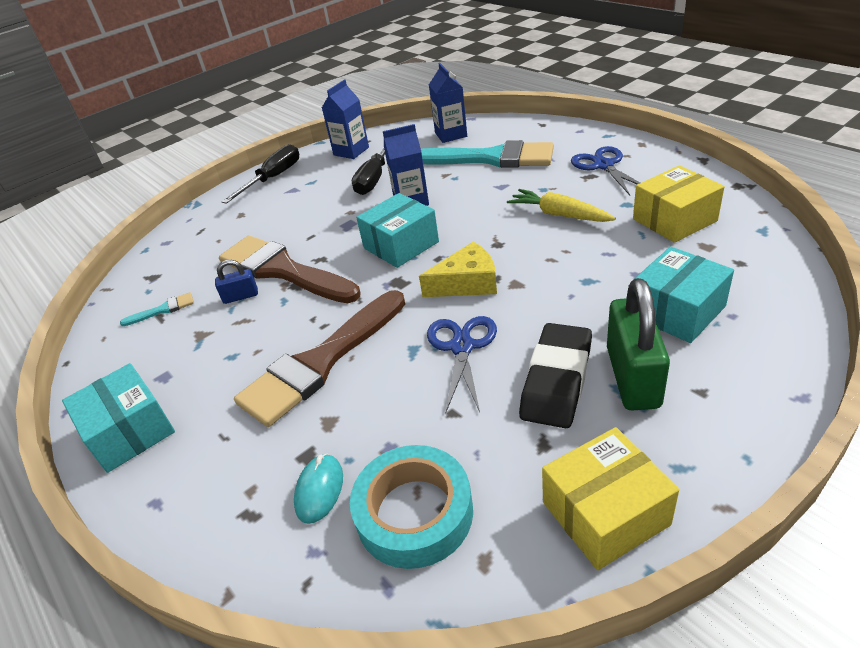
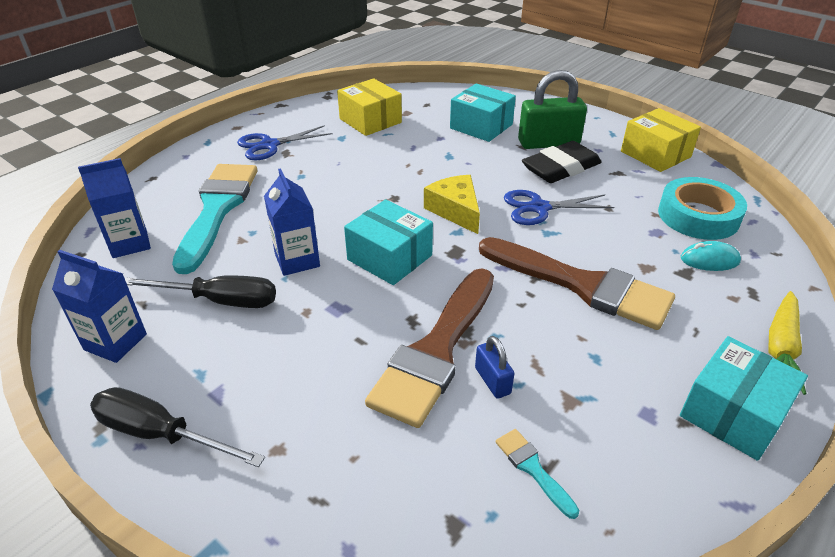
camera: 105 degrees left, 0 degrees up
yellow carrot [507,189,616,222] -> yellow carrot moved to [768,291,807,395]
black eraser [519,323,592,428] -> black eraser turned 45 degrees counterclockwise [522,141,602,183]

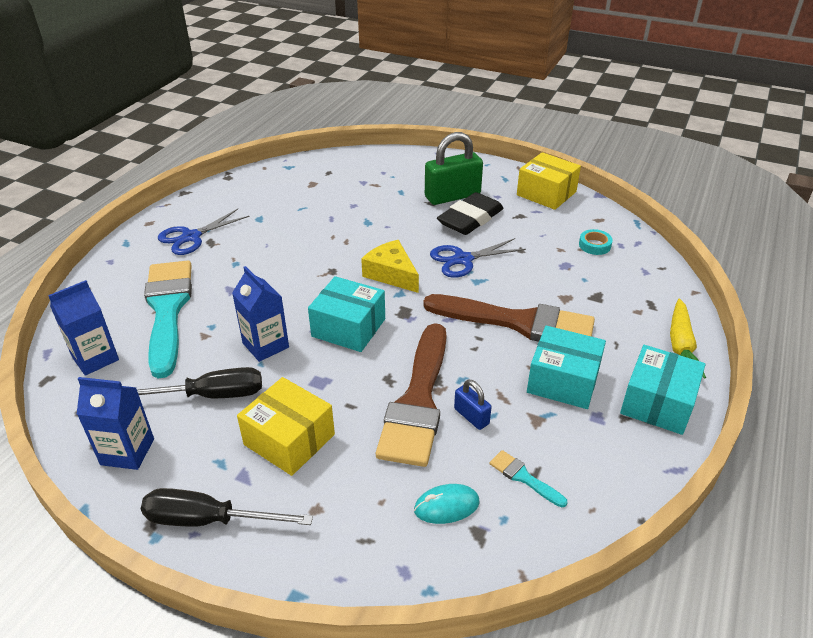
camera: 15 degrees left, 0 degrees up
yellow box [337,78,402,136] -> yellow box moved to [237,377,335,476]
turquoise box [450,83,516,142] -> turquoise box moved to [527,326,606,409]
turquoise tape [658,177,747,240] -> turquoise tape [579,229,613,255], size x0.48
turquoise mouse [681,241,741,271] -> turquoise mouse moved to [414,484,480,524]

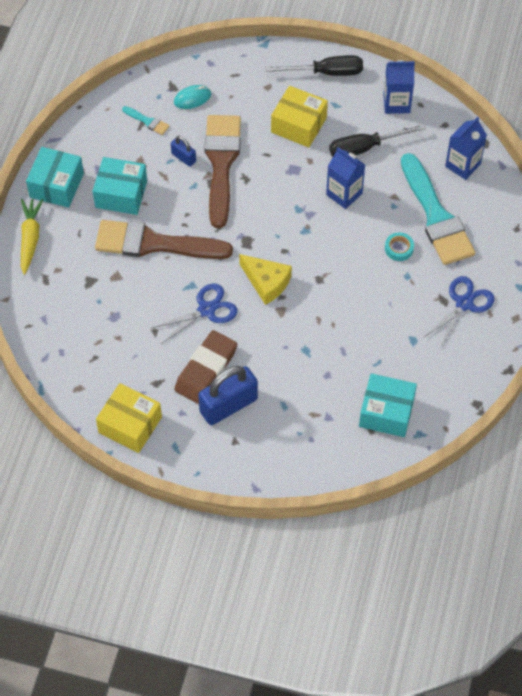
camera: 170 degrees right, 20 degrees up
turquoise box [308,276,385,352] -> turquoise box moved to [359,373,417,437]
green padlock [425,132,483,205] -> blue padlock [198,366,258,425]
black eraser [437,192,504,235] -> brown eraser [174,330,237,404]
turquoise tape [579,229,613,255] -> turquoise tape moved to [385,232,414,261]

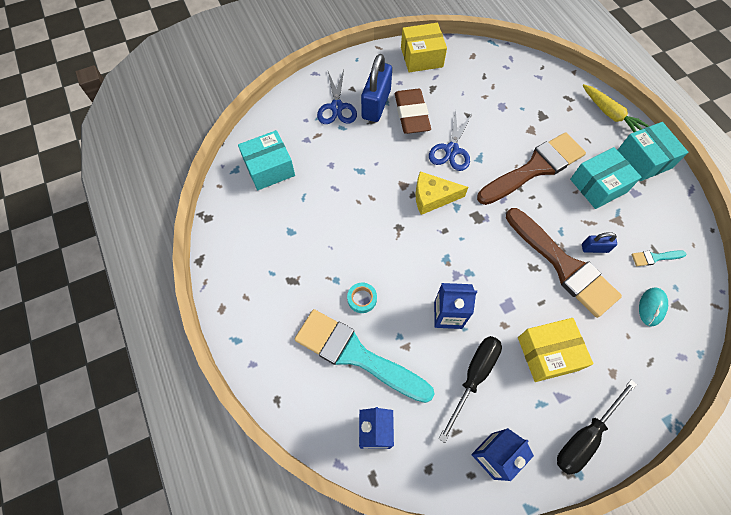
camera: 140 degrees right, 5 degrees up
blue scissors [423,276,495,348] -> blue scissors moved to [317,70,357,124]

